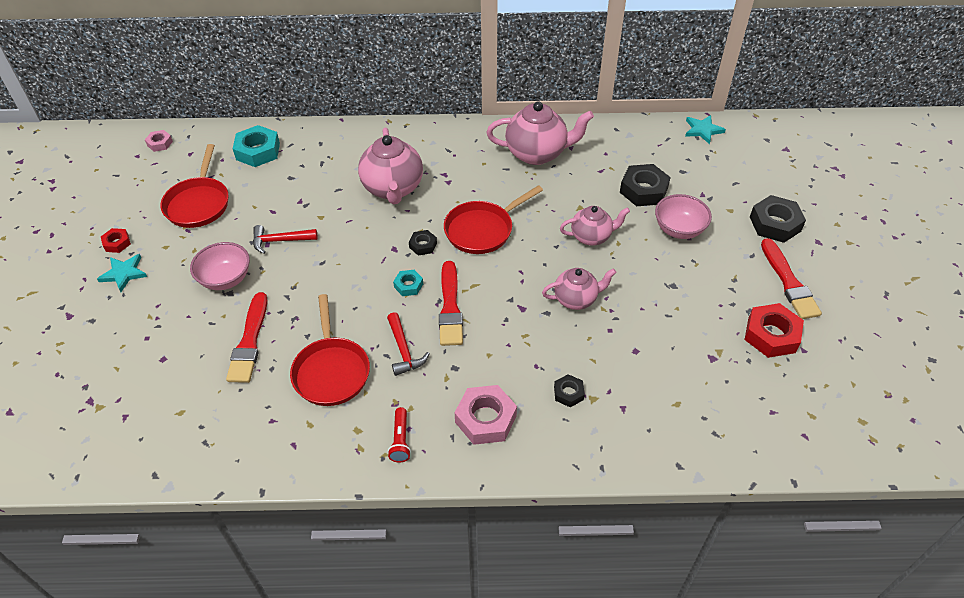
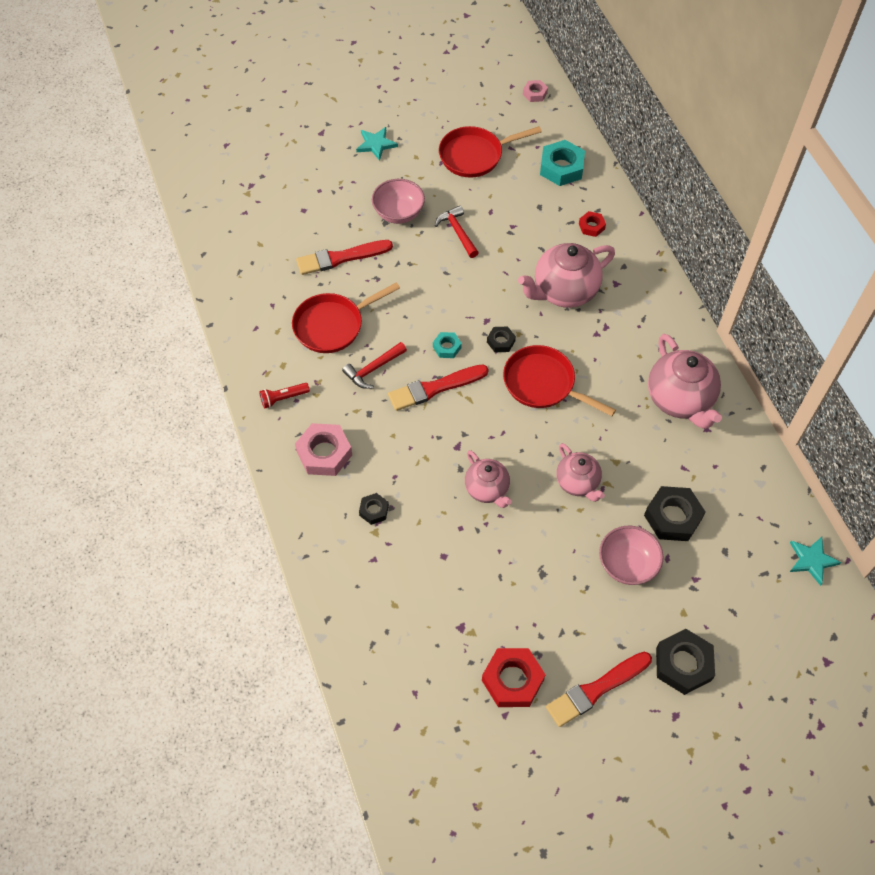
camera: 70 degrees right, 10 degrees up
red nut [101,228,131,253] -> red nut moved to [579,211,606,237]

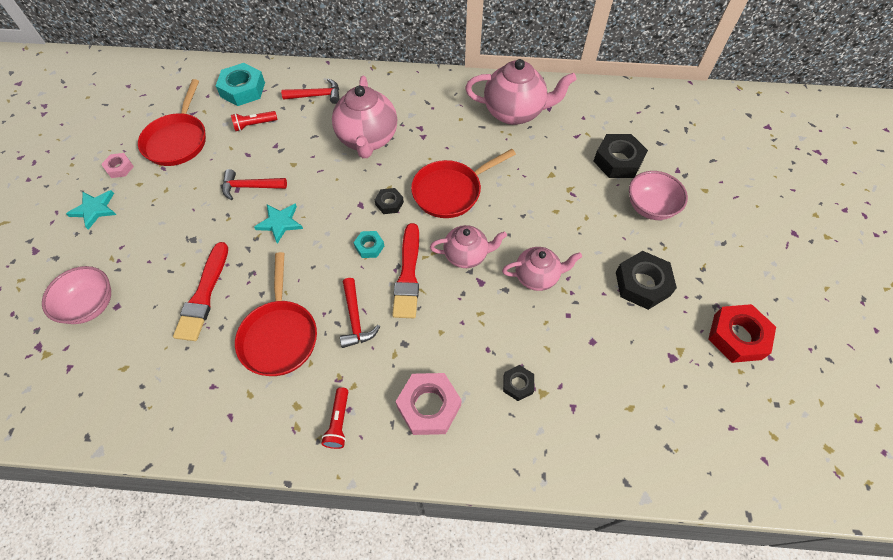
camera: 65 degrees left, 0 degrees up
pink bowl [372,179,425,224] -> pink bowl moved to [42,266,111,324]
pink nut [523,80,548,102] -> pink nut moved to [101,153,134,178]
red brush [546,652,652,727] -> none
pink teapot [556,443,605,502] -> pink teapot moved to [430,225,507,268]
red nut [579,211,606,237] -> red hammer [281,78,340,104]
black nut [656,629,715,695] -> black nut moved to [616,251,677,310]
turquoise star [790,537,841,586] -> turquoise star moved to [254,203,303,244]
none -> red flashlight [231,111,277,131]

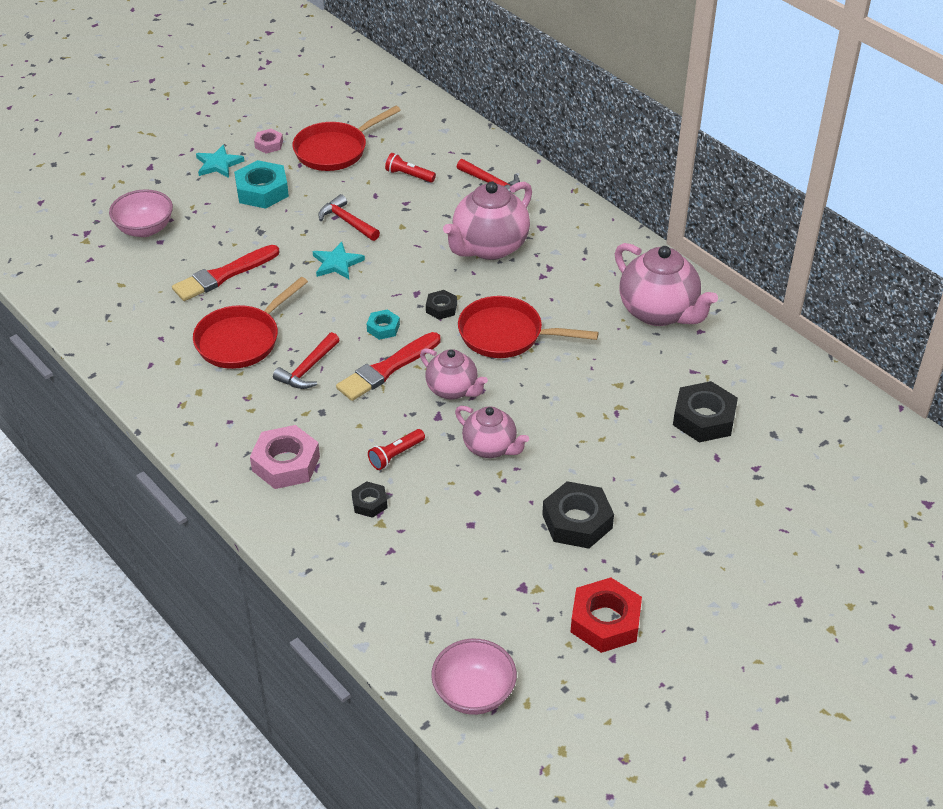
camera: 45 degrees right, 15 degrees down
turquoise nut [216,63,265,106] -> turquoise nut moved to [234,160,289,209]
red flashlight [321,387,348,449] -> red flashlight moved to [368,429,425,470]
pink bowl [629,171,688,220] -> pink bowl moved to [431,639,517,715]

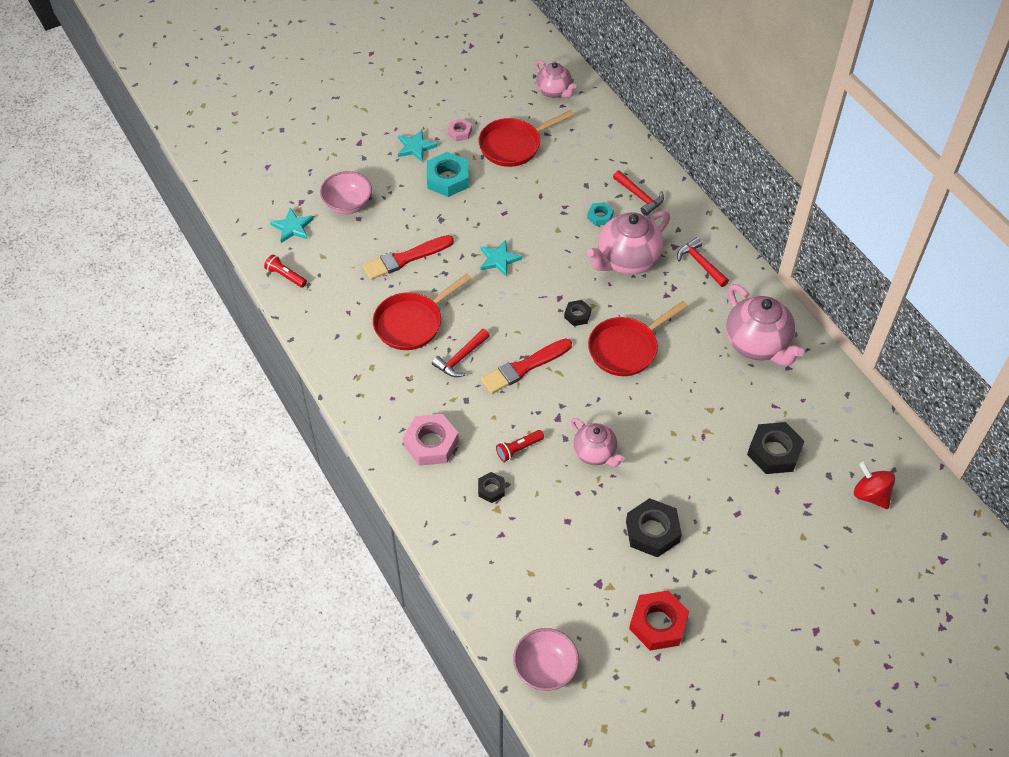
camera: 10 degrees right, 10 degrees up
red hammer [318,194,380,241] -> red hammer moved to [677,237,729,287]
turquoise nut [367,309,400,340] -> turquoise nut moved to [587,202,614,226]
red flashlight [385,153,436,182] -> red flashlight moved to [264,254,307,288]
pink teapot [420,348,488,400] -> pink teapot moved to [535,60,576,98]
red pan [458,296,599,358] -> red pan turned 60 degrees counterclockwise [588,301,688,376]
none -> turquoise star [270,208,314,243]
none -> red spinning top [854,461,895,509]

